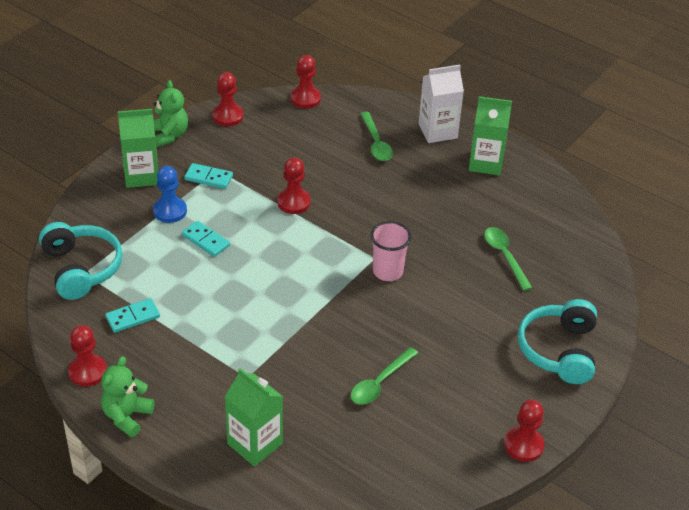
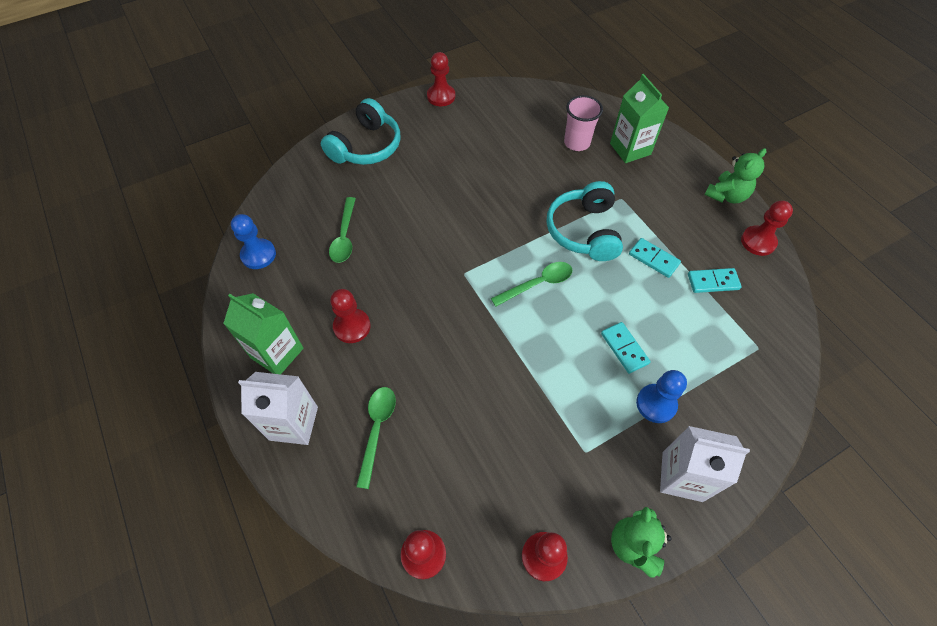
camera: 155 degrees left, 15 degrees up
turquoise headphones [39,222,123,300] -> turquoise headphones moved to [546,181,623,261]
green carton [118,109,158,188] -> white carton [660,426,750,502]
turquoise domino [184,163,233,189] -> turquoise domino moved to [629,238,681,278]
red pawn [277,157,311,214] -> red pawn moved to [330,289,371,343]
green spoon [351,347,418,405] -> green spoon moved to [491,262,572,307]
pink cup [371,221,411,281] -> pink cup moved to [564,95,603,151]
none -> blue pawn [231,214,276,269]

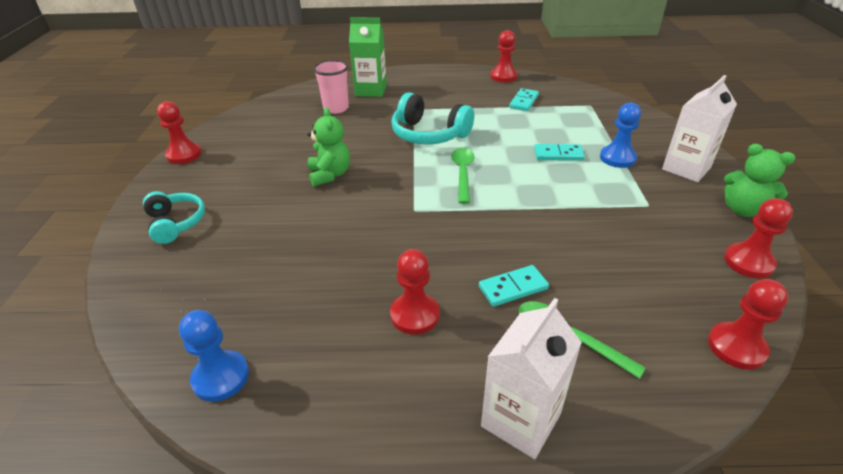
camera: 60 degrees left, 20 degrees down
green carton [223,293,304,374] -> none
turquoise headphones [321,98,400,165] -> turquoise headphones [143,191,205,244], size x0.65
green spoon [329,197,356,263] -> none
turquoise domino [629,238,681,278] -> turquoise domino moved to [479,265,549,307]
green teddy bear [704,148,767,203] -> green teddy bear moved to [308,107,350,187]

